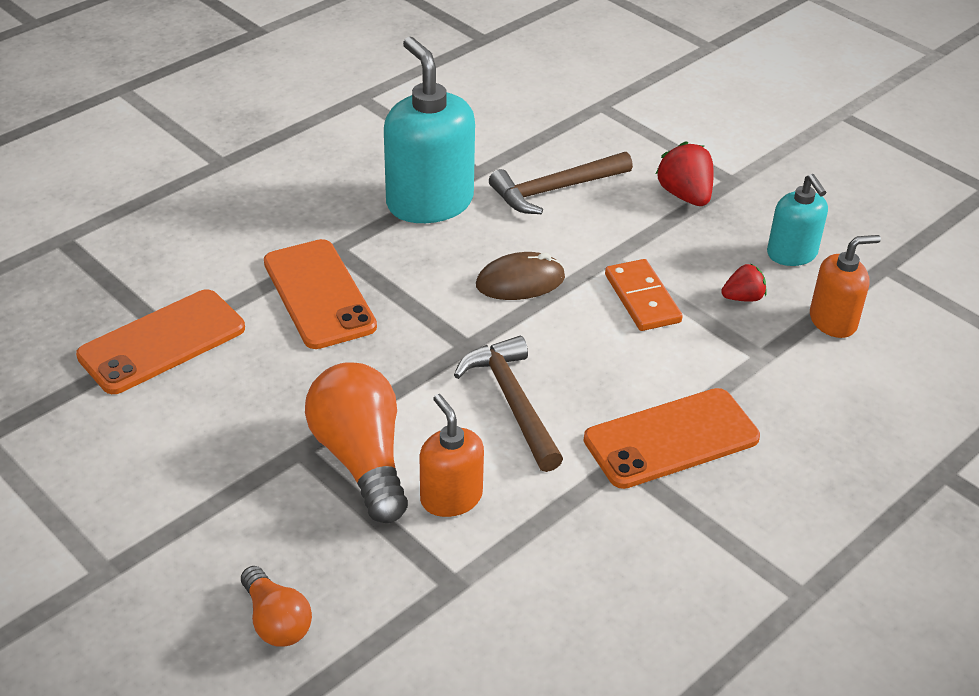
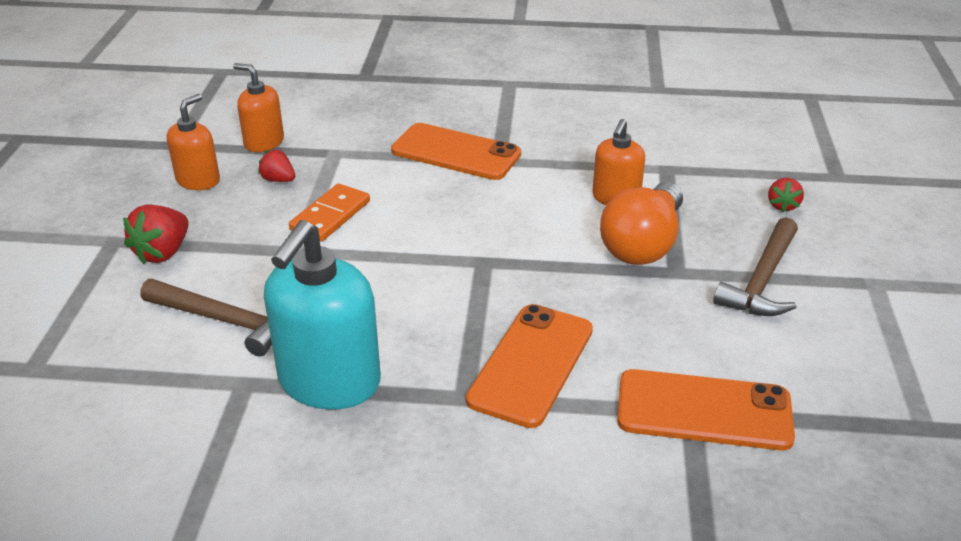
camera: 130 degrees left, 5 degrees down
orange light bulb [241,566,312,647] -> red strawberry [768,178,804,212]
brown hammer [454,336,563,472] -> brown hammer moved to [713,217,798,316]
brown mouse [476,252,565,300] -> none
turquoise soap dispenser [767,174,828,266] -> orange soap dispenser [167,94,220,190]

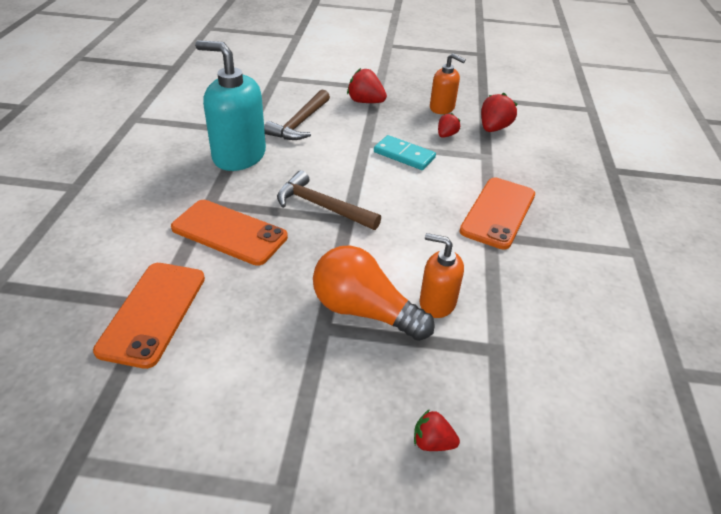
camera: 90 degrees right, 5 degrees up
orange soap dispenser [233,63,284,152] -> red strawberry [481,93,518,132]
orange domino [289,183,370,241] -> turquoise domino [374,135,436,170]
brown hammer [713,217,798,316] -> brown hammer moved to [277,171,381,230]

